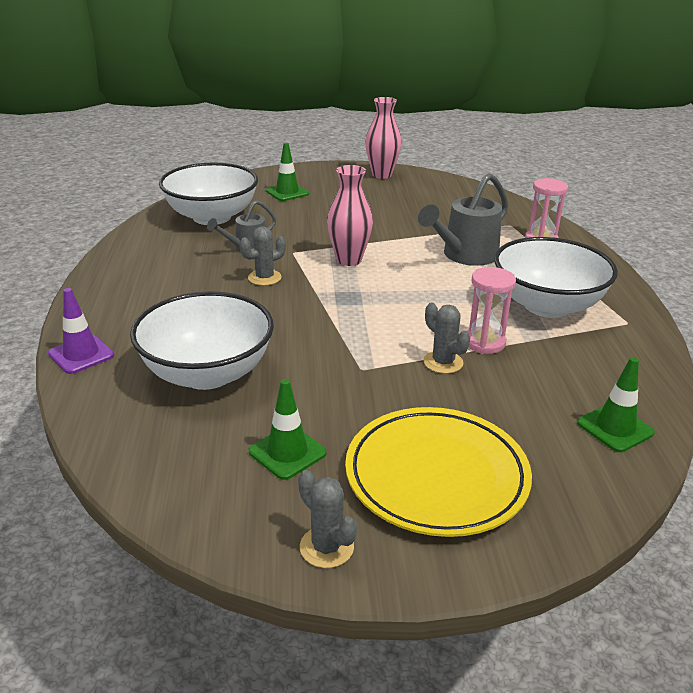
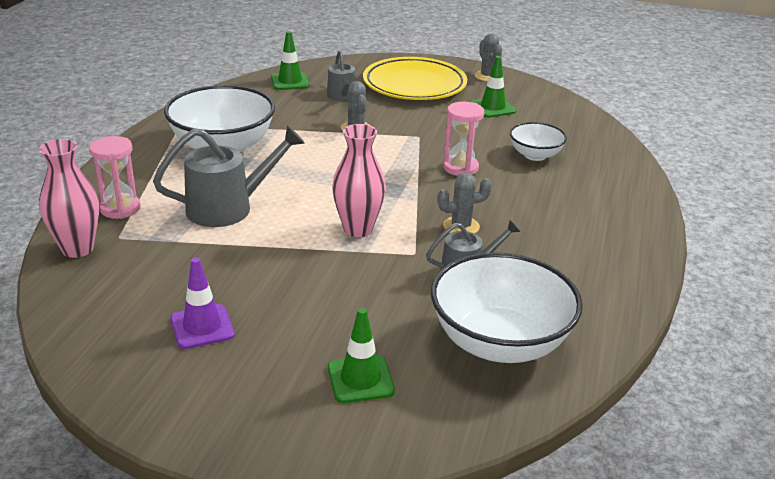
camera: 160 degrees left, 0 degrees up
purple traffic cone [48,288,114,374] -> purple traffic cone moved to [170,258,235,349]
white bowl [130,291,274,390] -> white bowl [510,122,567,161], size x0.53
pink vase [365,97,402,179] -> pink vase moved to [39,139,99,258]
pink hourglass [467,267,516,354] -> pink hourglass moved to [443,102,484,176]
none -> grey watering can [327,50,356,101]

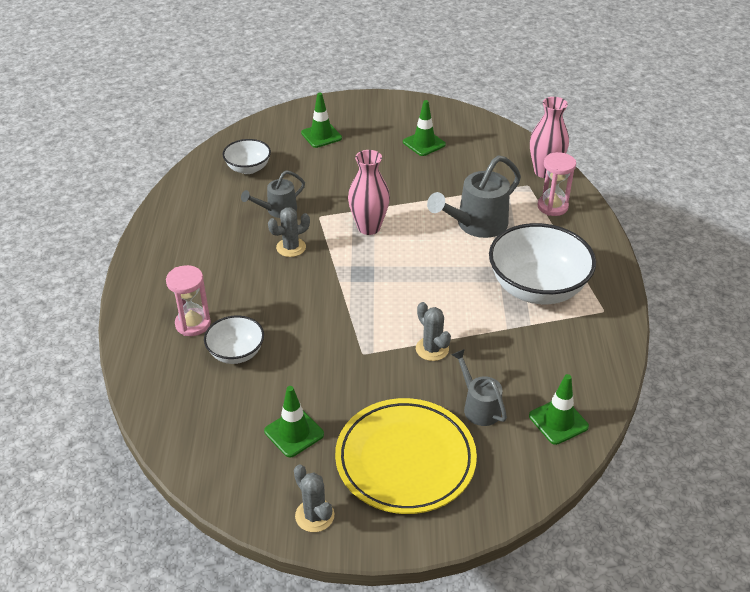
camera: 165 degrees right, 10 degrees up
purple traffic cone [170,258,235,349] -> green traffic cone [403,100,446,156]
white bowl [431,252,583,363] -> white bowl [222,139,271,174], size x0.53
pink hourglass [443,102,484,176] -> pink hourglass moved to [166,265,211,336]

